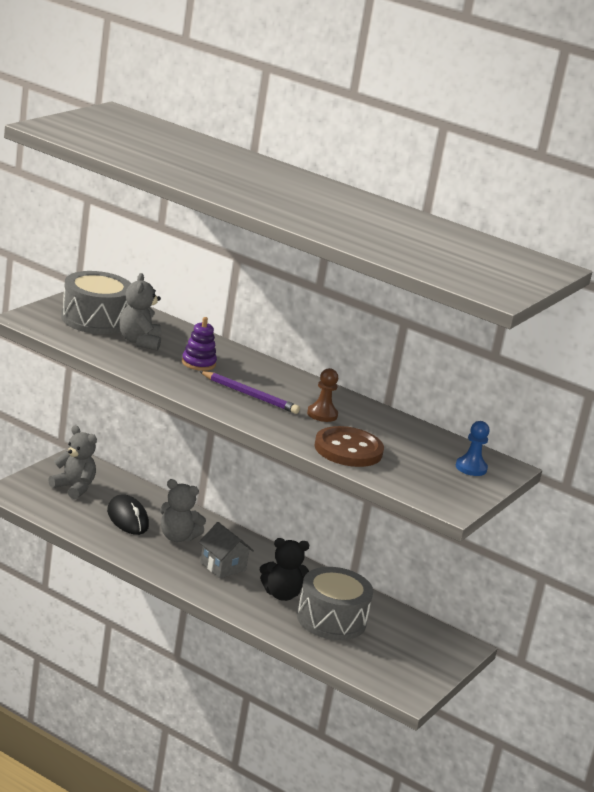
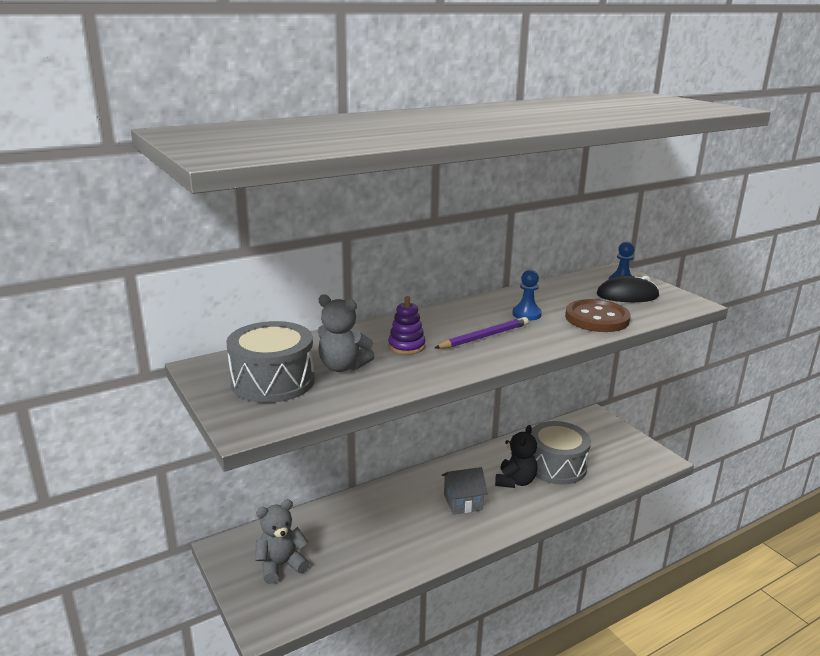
camera: 60 degrees left, 0 degrees up
black mouse [107,494,149,535] -> black mouse moved to [597,276,659,302]
grey teddy bear [160,479,206,542] -> none
brown pawn [307,368,338,422] -> blue pawn [512,270,542,321]

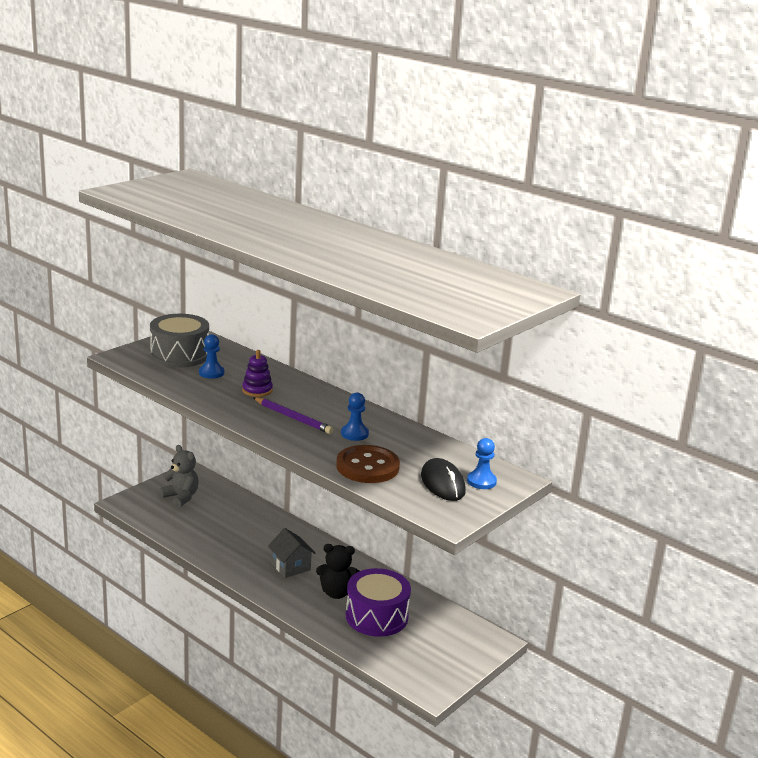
camera: 70 degrees right, 0 degrees up
grey teddy bear [318,294,374,372] -> blue pawn [199,334,224,379]
grey drum [531,421,591,485] -> purple drum [346,568,411,637]

